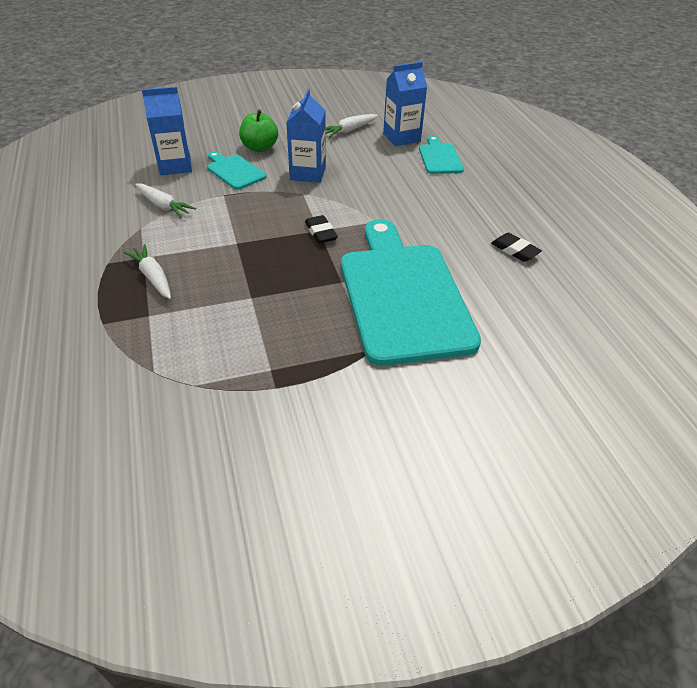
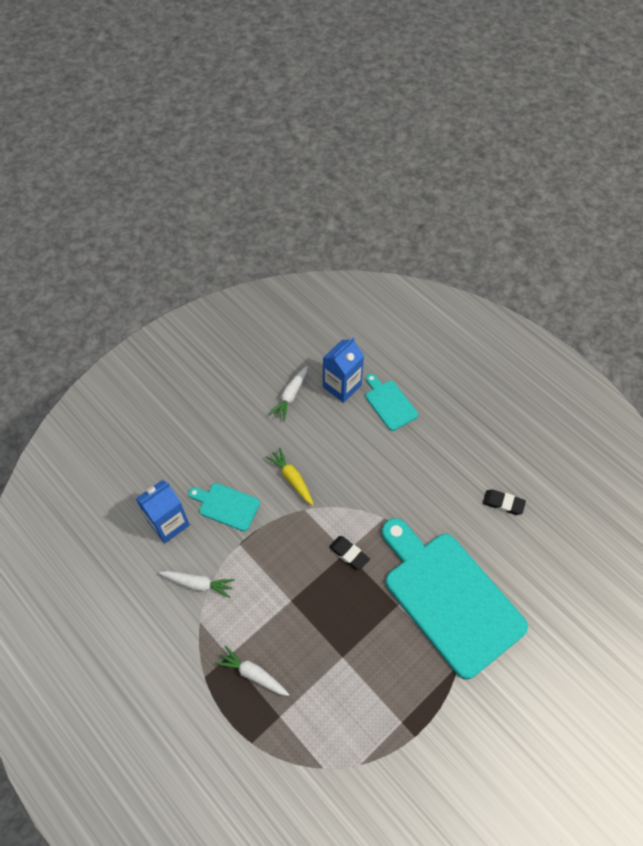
camera: 25 degrees left, 15 degrees up
green apple [239,109,278,152] -> none
blue carton [286,89,326,183] -> yellow carrot [266,448,314,505]

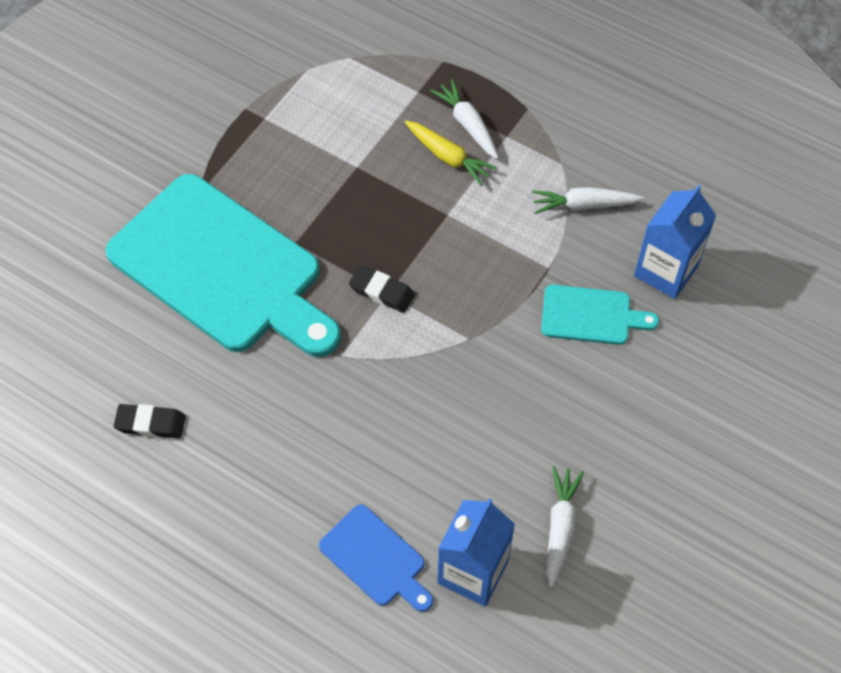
camera: 165 degrees right, 0 degrees up
white carrot [215,646,289,696] -> white carrot turned 135 degrees counterclockwise [430,79,498,159]
yellow carrot [266,448,314,505] -> yellow carrot moved to [405,121,498,186]
turquoise cutting board [365,374,418,431] -> blue cutting board [319,504,433,612]

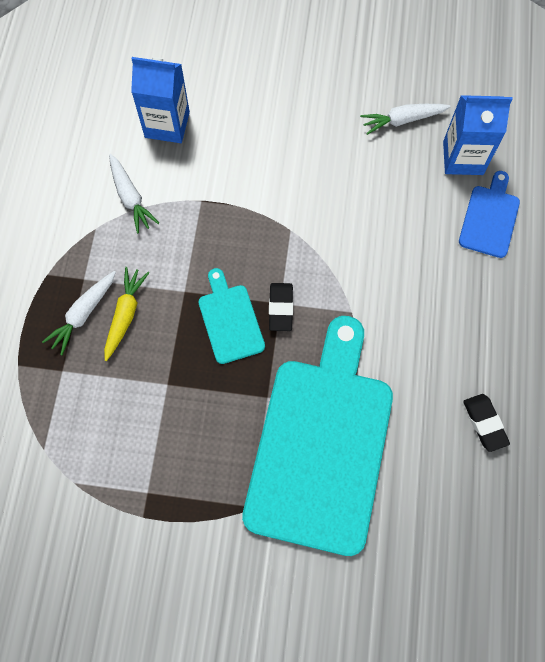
camera: 115 degrees left, 10 degrees up
turquoise cutting board [541,285,659,345] -> turquoise cutting board moved to [198,268,265,364]

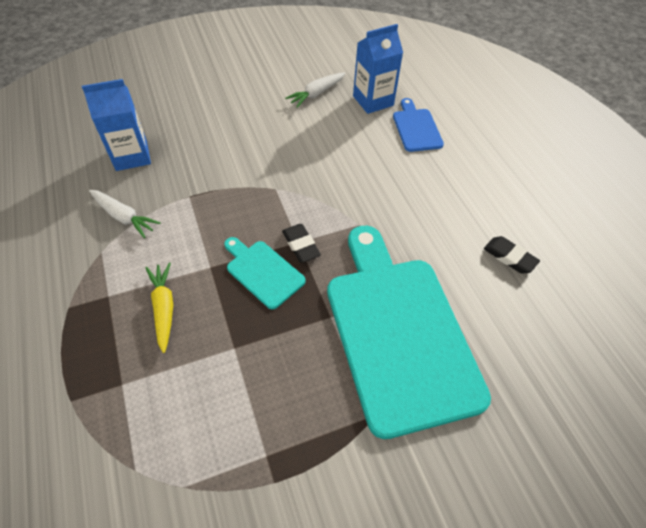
camera: 30 degrees left, 15 degrees down
white carrot [42,271,116,355] -> none

